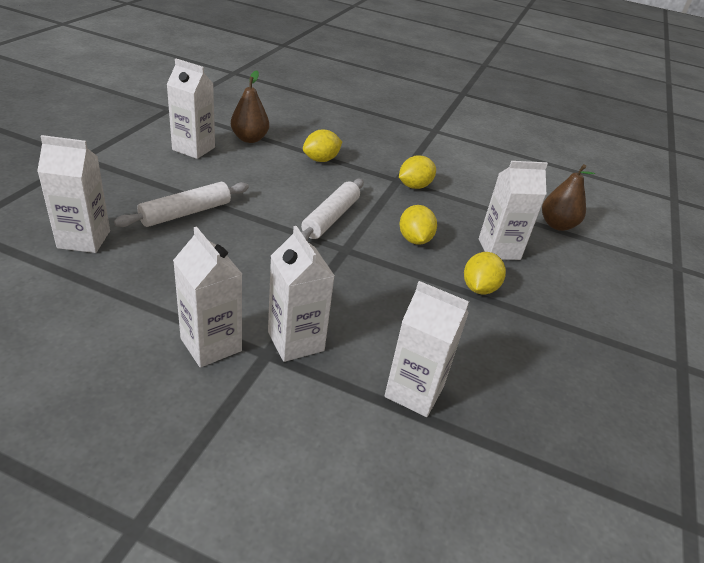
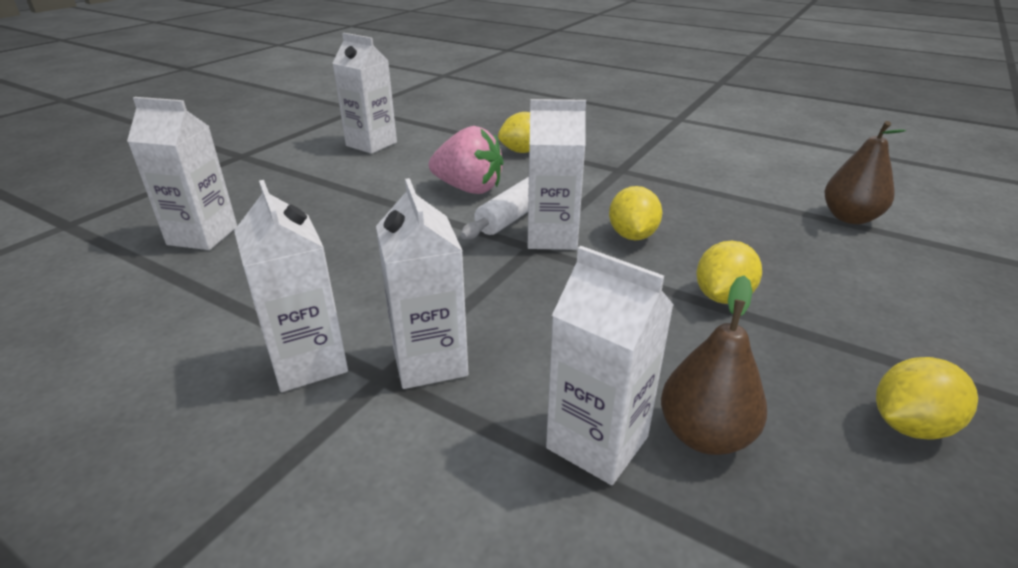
camera: 15 degrees right, 5 degrees down
white rolling pin [114,182,249,227] -> none
brown pear [231,70,269,143] -> brown pear moved to [661,276,767,455]
yellow lemon [399,155,436,189] -> yellow lemon moved to [876,357,978,440]
white carton [479,161,548,260] -> white carton moved to [528,99,586,250]
none -> pink strawberry [429,126,504,194]

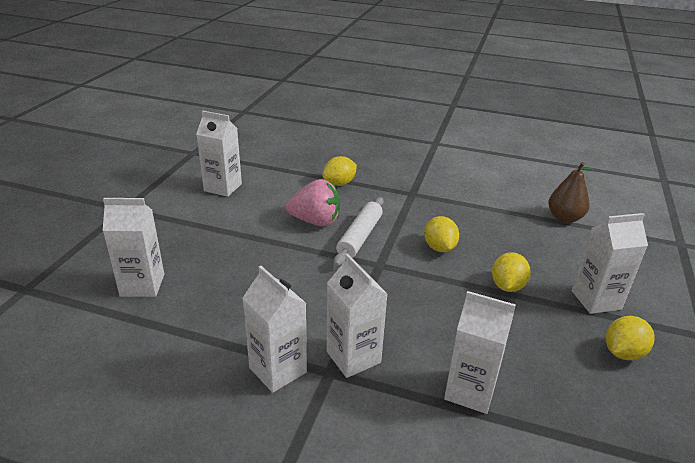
camera: 15 degrees left, 0 degrees up
white carton [528,99,586,250] -> white carton moved to [572,213,648,314]
brown pear [661,276,767,455] -> none

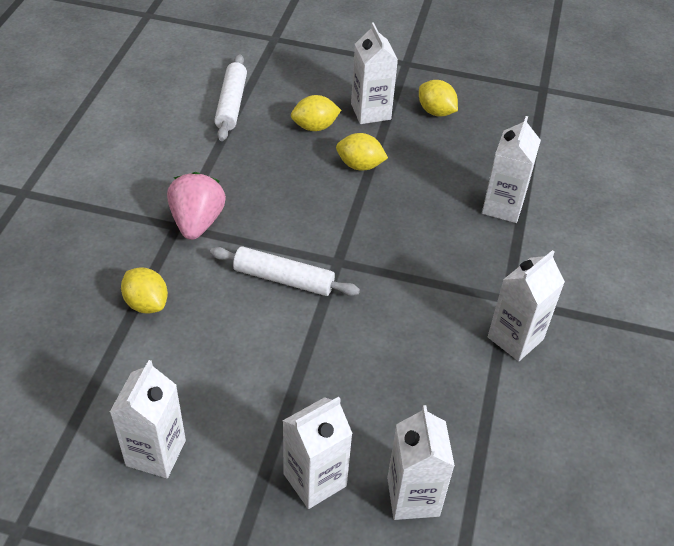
camera: 95 degrees left, 15 degrees up
pink strawberry [286,179,340,226] -> pink strawberry moved to [167,172,226,240]
white carton [326,253,388,378] -> white carton moved to [283,397,353,509]
yellow lemon [424,216,459,252] -> yellow lemon moved to [291,95,341,131]
brown pear [548,162,594,223] -> white rolling pin [214,54,247,141]

